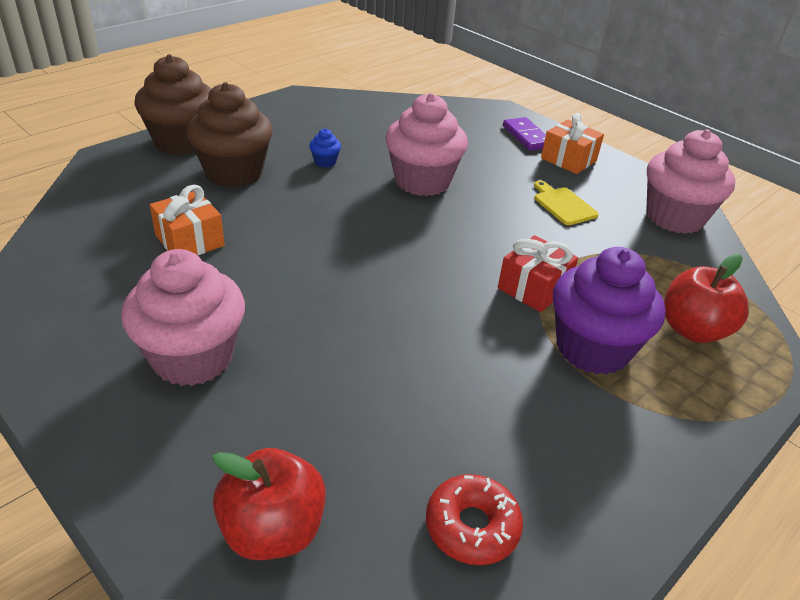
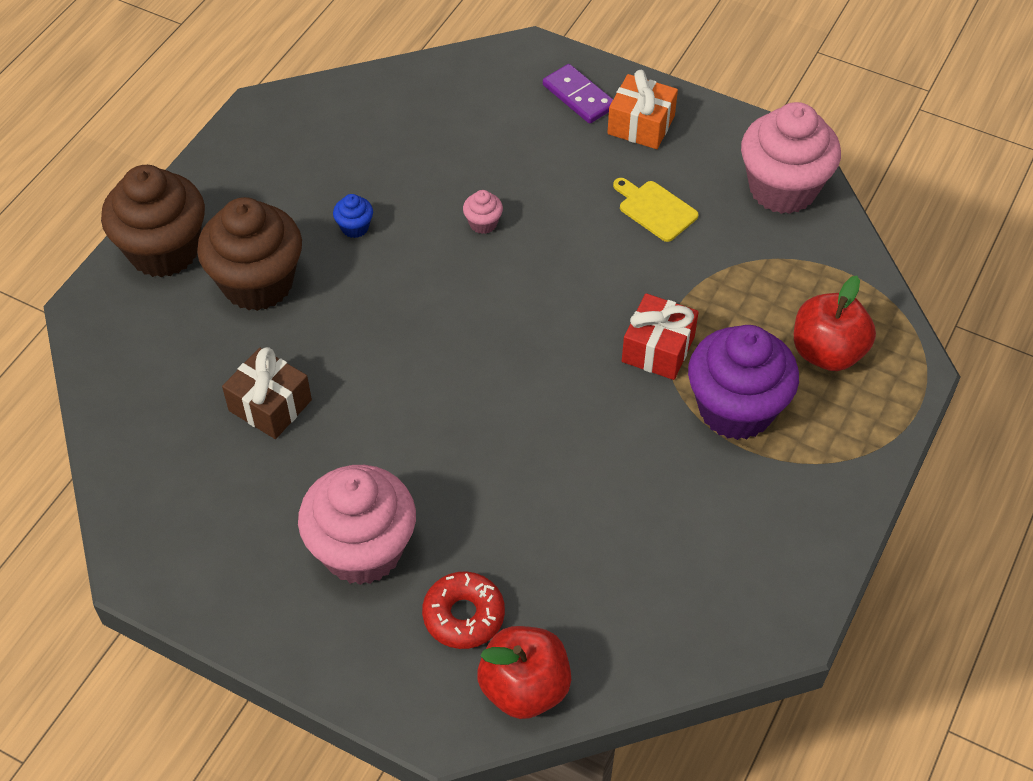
camera: 15 degrees left, 15 degrees up
orange gift [150,185,225,255] -> brown gift [222,347,312,439]
pink cupcake [385,93,468,196] -> pink cupcake [463,190,503,234], size x0.40
red donut [426,474,523,565] -> red donut moved to [422,572,505,649]

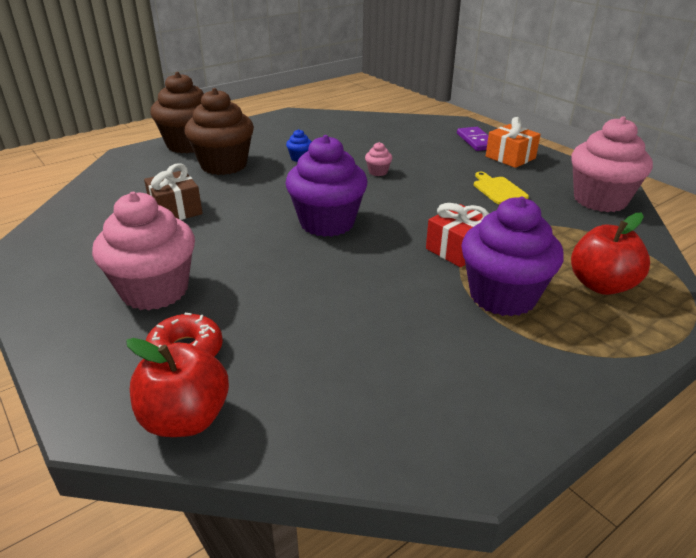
camera: 25 degrees right, 20 degrees down
none -> purple cupcake [285,135,367,237]

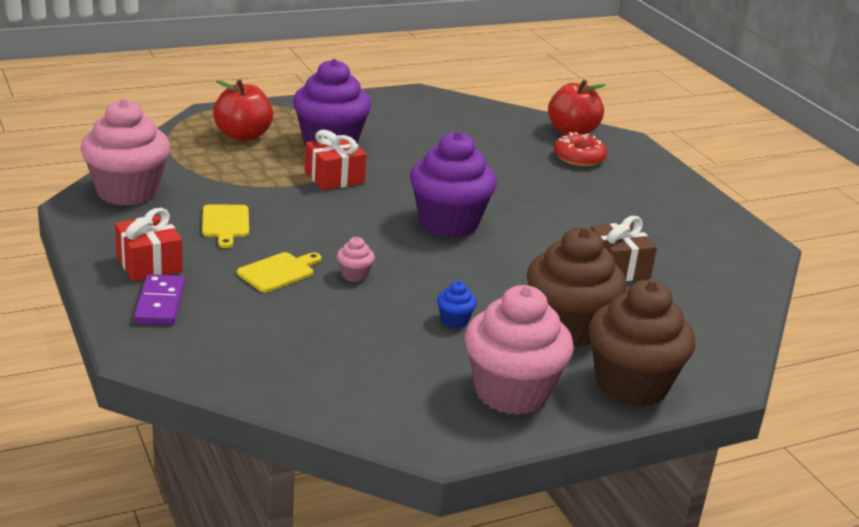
camera: 170 degrees left, 5 degrees down
pink cupcake [92,192,195,310] -> pink cupcake moved to [465,285,574,415]
orange gift [486,117,541,168] -> red gift [115,208,183,282]
none -> yellow cutting board [237,252,321,293]

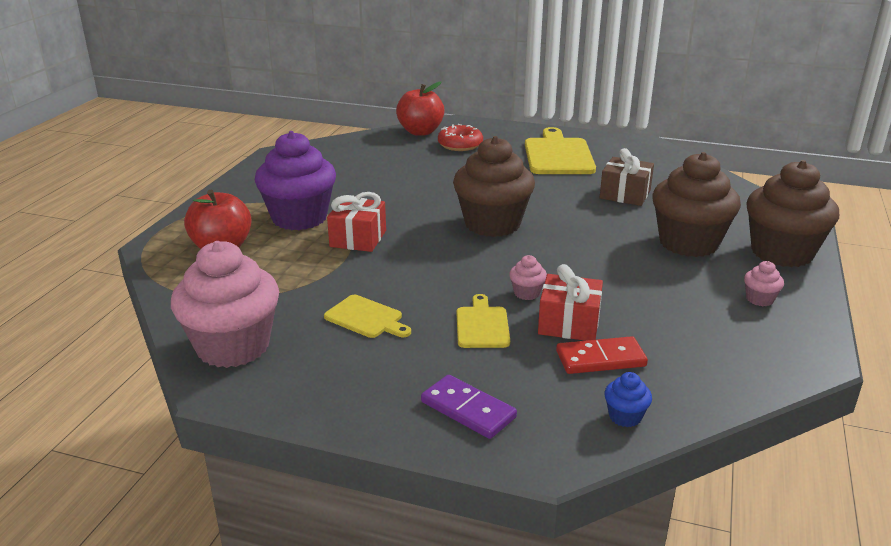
camera: 45 degrees left, 0 degrees up
red gift [115,208,183,282] -> red gift moved to [538,264,603,341]
purple cupcake [410,131,497,238] -> brown cupcake [453,136,535,237]
blue cupcake [437,281,477,328] -> blue cupcake moved to [604,372,652,427]
pink cupcake [465,285,574,415] -> pink cupcake [744,261,784,306], size x0.40
none -> yellow cutting board [525,127,596,174]
none -> red domino [556,336,648,374]

